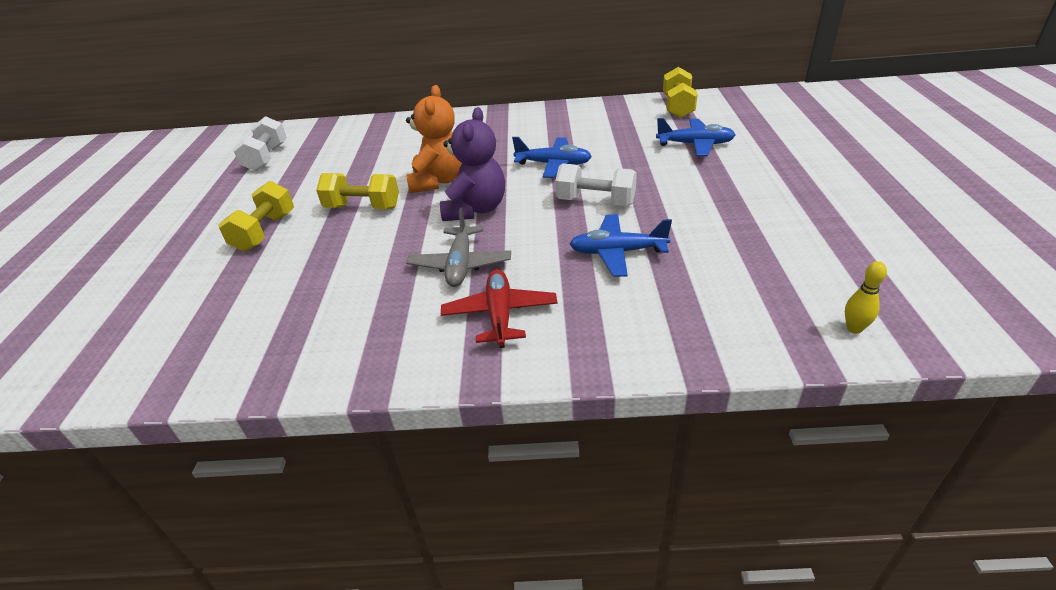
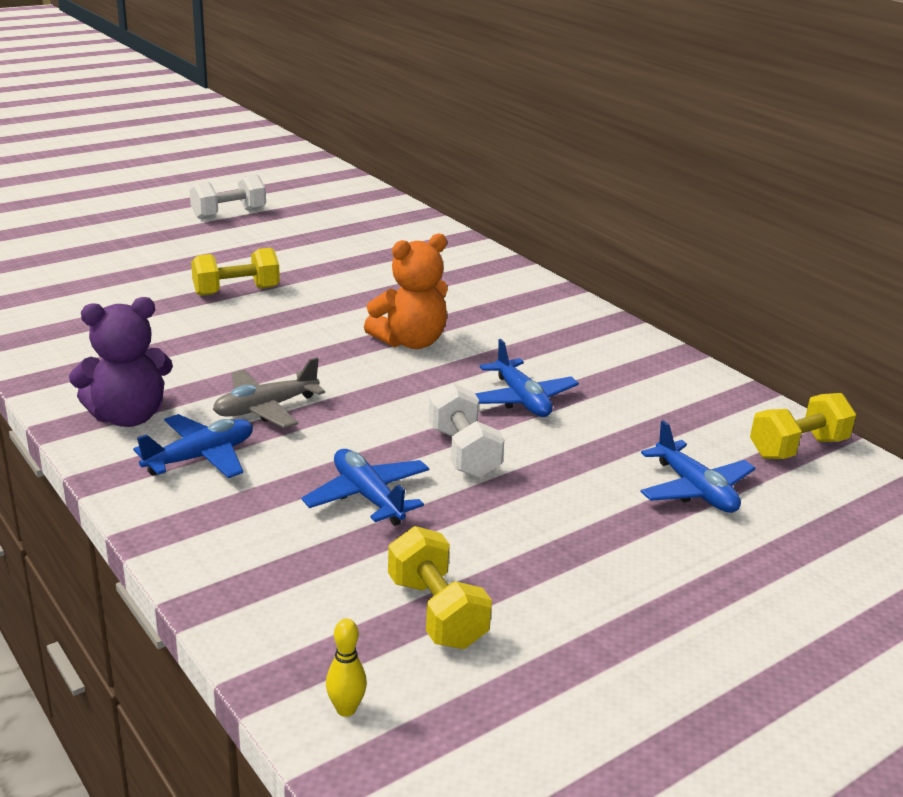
camera: 50 degrees right, 10 degrees down
white dumbbell [233,116,287,171] -> white dumbbell moved to [190,174,266,219]
yellow dumbbell [316,173,399,209] -> yellow dumbbell moved to [388,526,492,649]
purple teddy bear [440,107,505,221] -> purple teddy bear moved to [69,297,173,427]
red plane [441,269,558,348] -> blue plane [133,414,253,478]

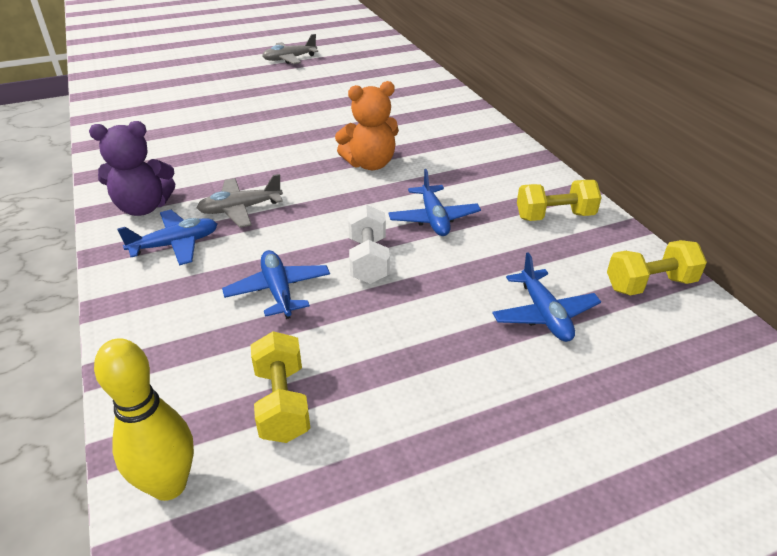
camera: 15 degrees right, 10 degrees up
white dumbbell [190,174,266,219] -> grey plane [262,34,318,64]
yellow dumbbell [191,248,280,296] -> yellow dumbbell moved to [517,180,602,221]
yellow bowling pin [326,618,367,717] -> yellow bowling pin [94,338,194,501], size x2.12

